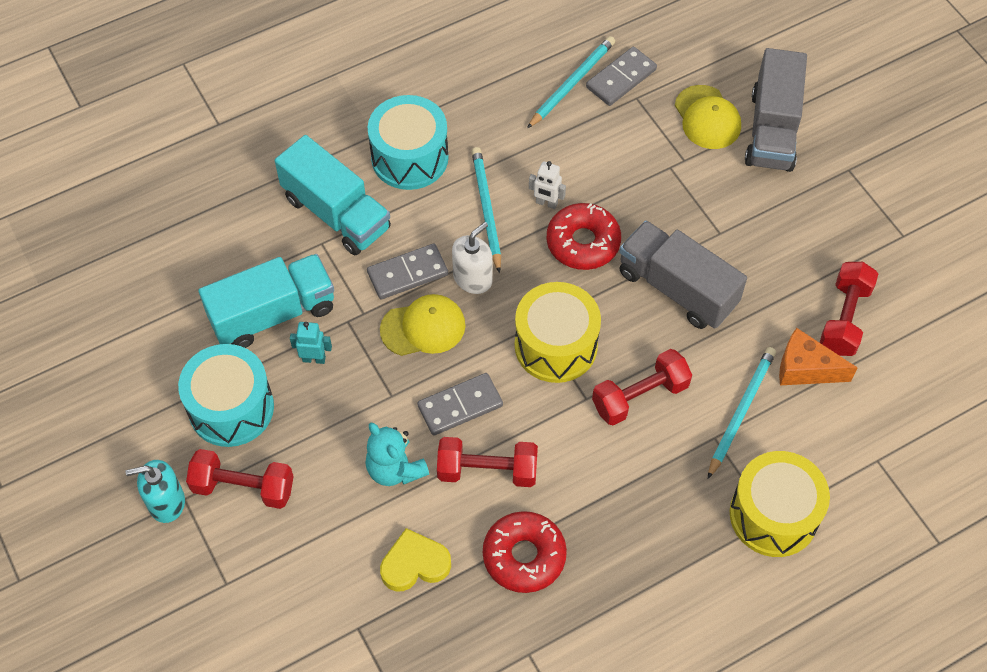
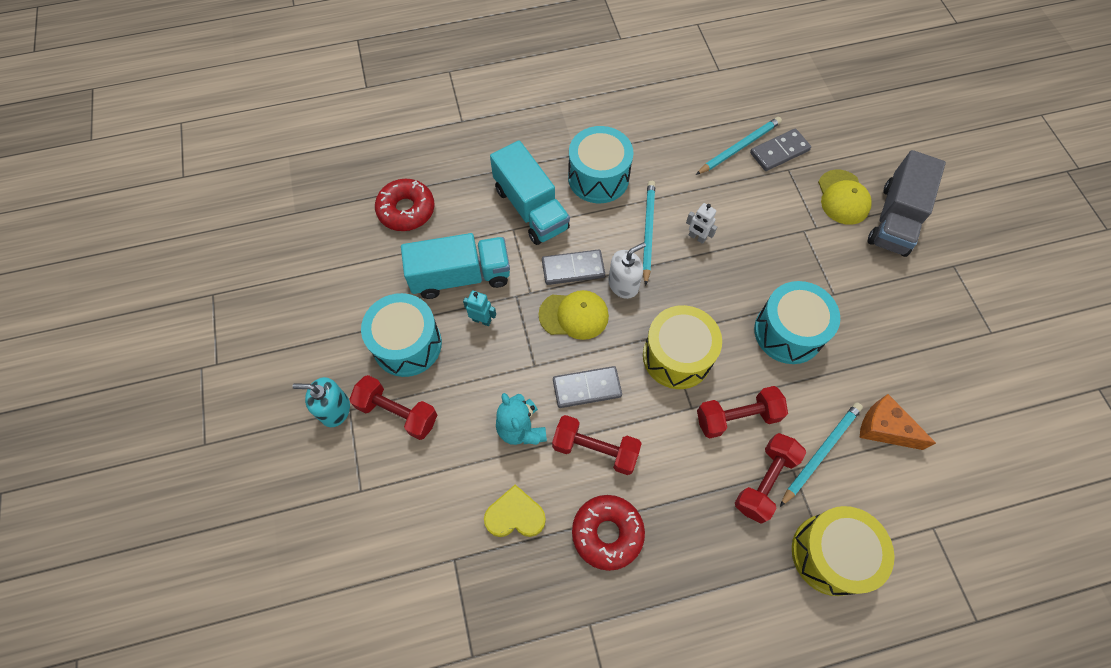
camera: 15 degrees right, 5 degrees up
red donut [547,203,621,270] -> red donut moved to [375,179,435,231]
grey truck [619,220,747,329] -> turquoise drum [754,281,840,364]
red dumbbell [819,262,878,356] -> red dumbbell moved to [735,433,806,524]

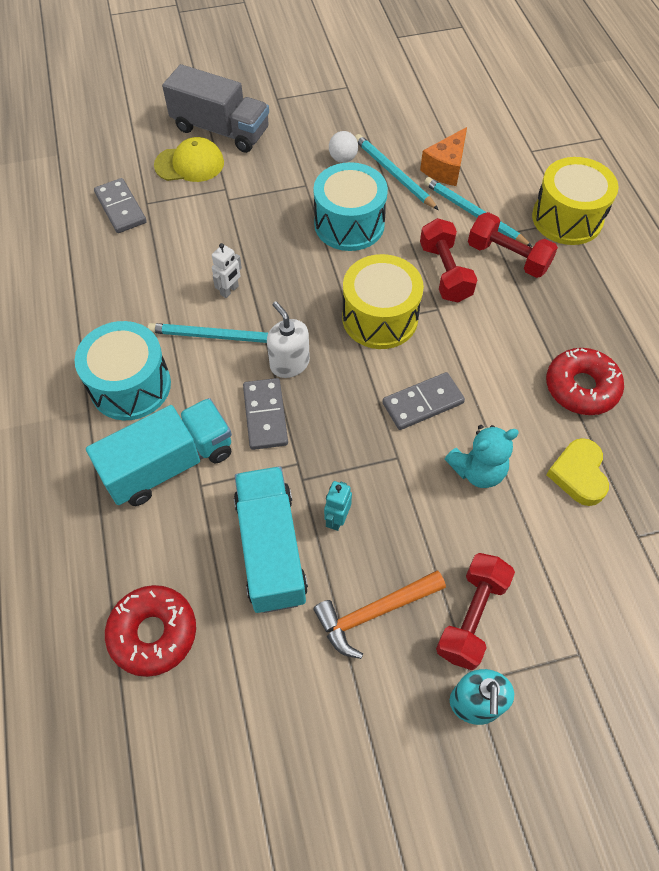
camera: 90 degrees left, 5 degrees down
turquoise drum [361,293,442,377] -> orange hammer [313,570,446,659]
yellow cap [539,290,609,340] -> none
red dumbbell [552,415,642,475] -> none
grey domino [553,366,622,408] -> grey domino turned 75 degrees clockwise [382,372,465,430]
turquoise pencil [696,117,782,175] -> turquoise pencil moved to [355,134,439,210]
none -> white ball [329,131,358,163]

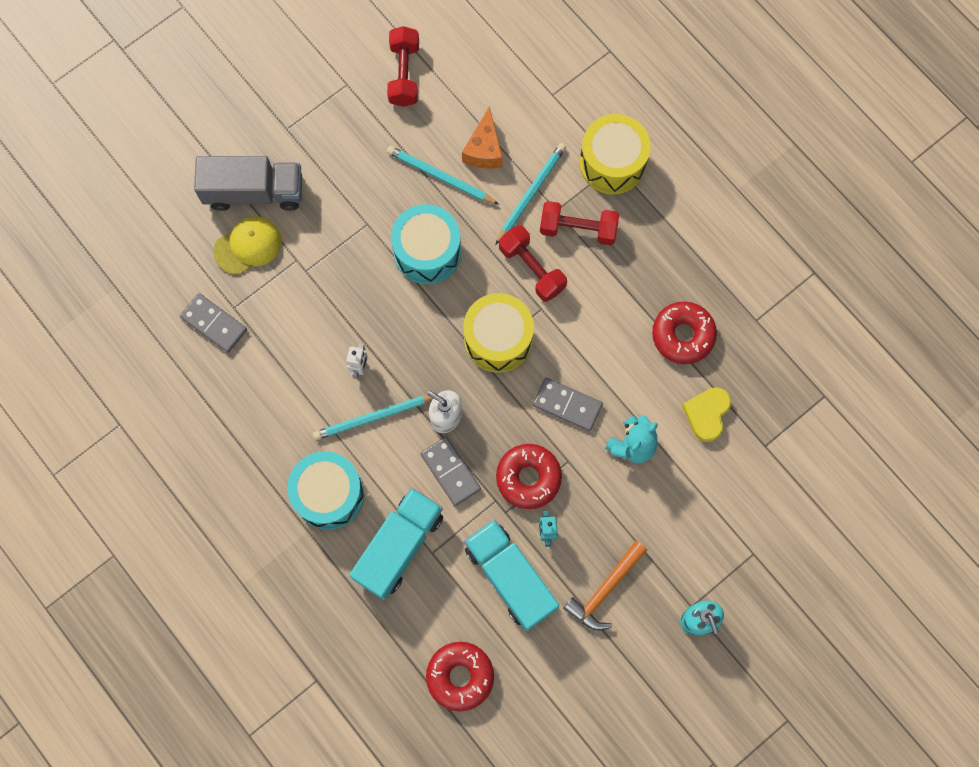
camera: 25 degrees left, 15 degrees up
white ball [329,131,358,163] -> none
grey domino [382,372,465,430] -> grey domino turned 75 degrees clockwise [533,378,603,431]
turquoise pencil [424,177,533,247] -> turquoise pencil turned 105 degrees clockwise [495,143,566,245]
red dumbbell [436,553,515,670] -> red dumbbell moved to [387,26,419,107]
yellow heart [546,438,609,506] -> yellow heart turned 45 degrees clockwise [682,387,731,442]
none -> red donut [496,444,562,509]

